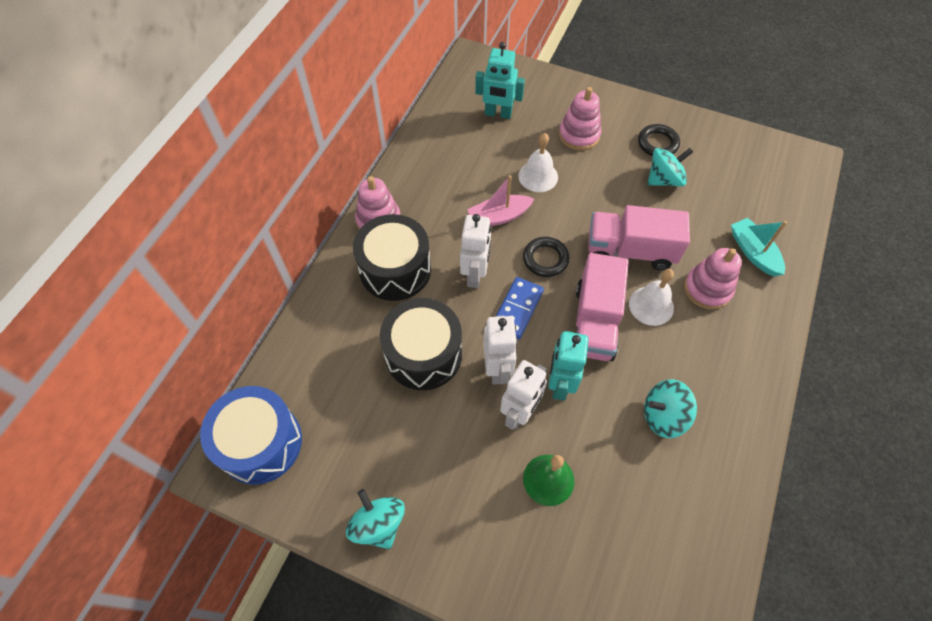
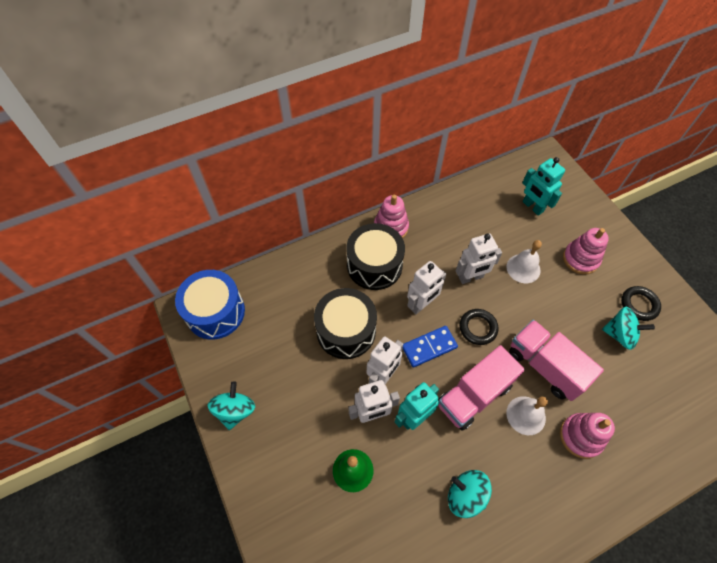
camera: 40 degrees right, 0 degrees up
pink boat [467,175,534,226] -> white robot [456,233,502,284]
turquoise boat [731,218,787,277] -> none

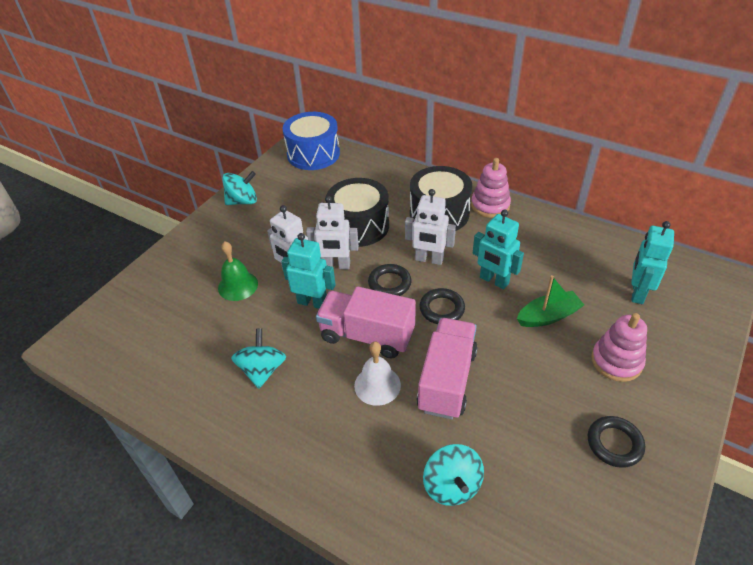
camera: 60 degrees right, 15 degrees down
blue domino [402,326,458,368] -> black ring [368,264,412,296]
white robot [456,233,502,284] -> turquoise robot [473,209,524,289]
white bell [507,240,542,283] -> green boat [517,275,584,327]
pink stacking toy [560,413,615,459] -> none
turquoise spinning top [602,307,655,350] -> turquoise spinning top moved to [423,444,484,506]

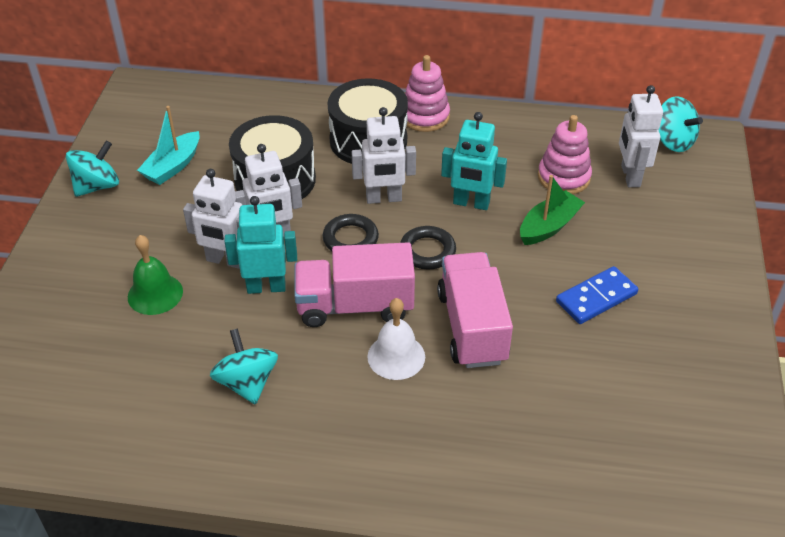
camera: 25 degrees left, 0 degrees up
blue drum [282,112,340,170] -> none
turquoise spinning top [423,444,484,506] -> turquoise spinning top moved to [658,96,703,152]
black ring [588,416,645,468] -> none
pink stacking toy [591,313,647,382] -> pink stacking toy moved to [538,115,592,194]
turquoise robot [631,221,674,304] -> white robot [619,85,663,187]
none -> turquoise boat [137,106,199,185]
none -> blue domino [556,266,638,324]

